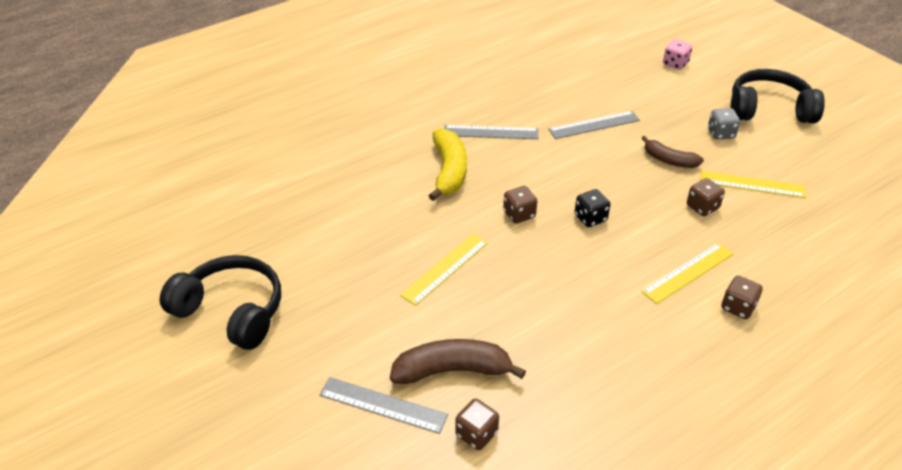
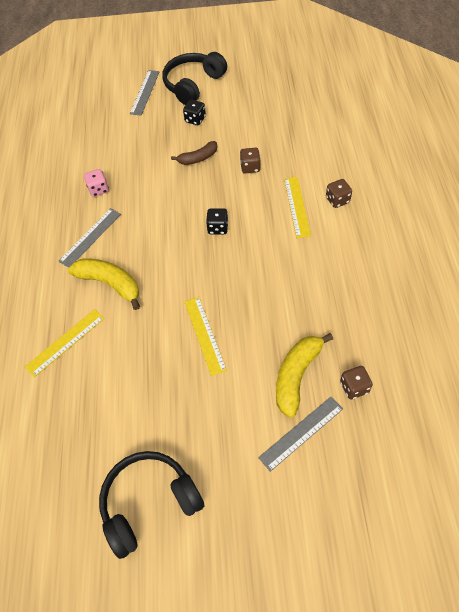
camera: 55 degrees left, 15 degrees up
brown banana [390,339,526,384] -> yellow banana [276,333,333,418]
brown dice [503,186,537,224] -> none
grey ruler [548,111,640,139] -> grey ruler moved to [130,70,160,116]
pink dice [663,39,692,70] -> pink dice moved to [84,169,109,197]
yellow ruler [701,171,806,198] -> yellow ruler moved to [25,309,105,377]
grey dice [708,108,740,140] -> black dice [183,99,206,125]

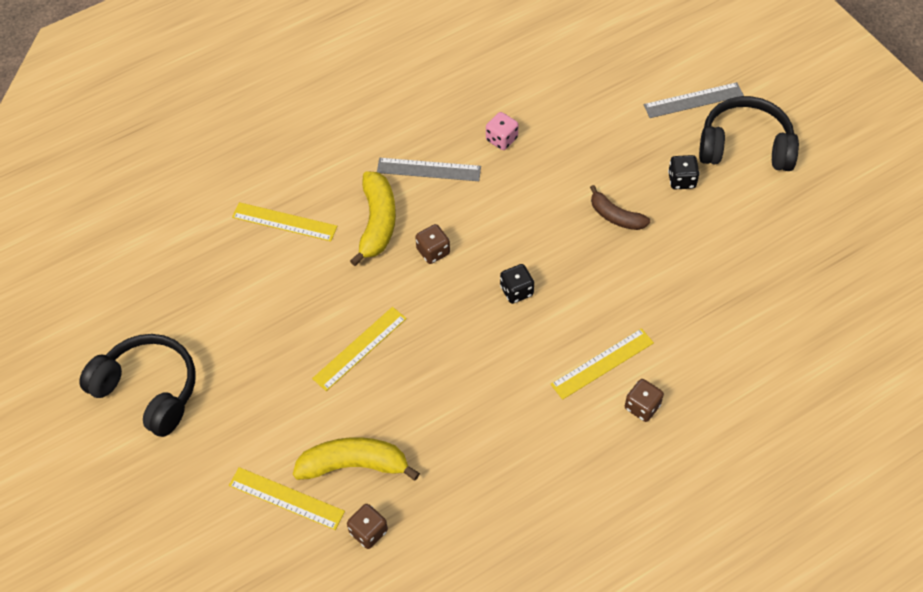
camera: 60 degrees right, 0 degrees up
brown dice [240,148,261,173] -> brown dice moved to [415,224,450,264]
grey ruler [258,397,343,472] -> yellow ruler [229,467,345,530]

